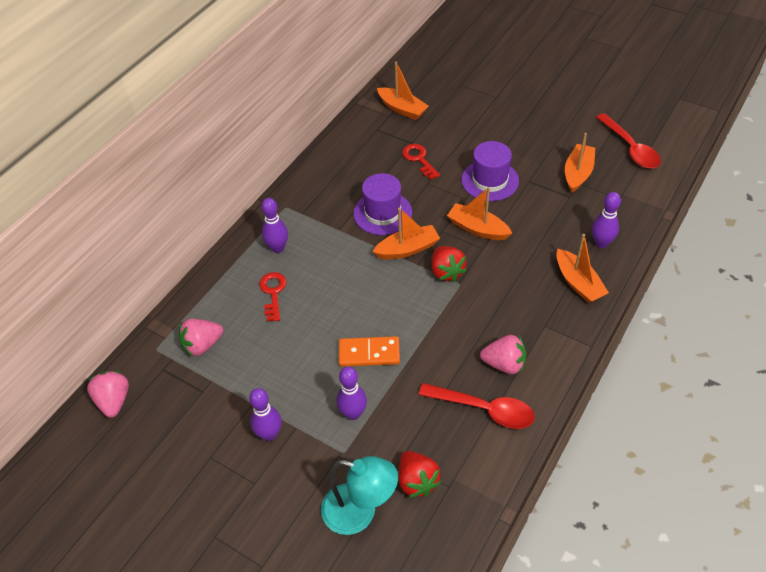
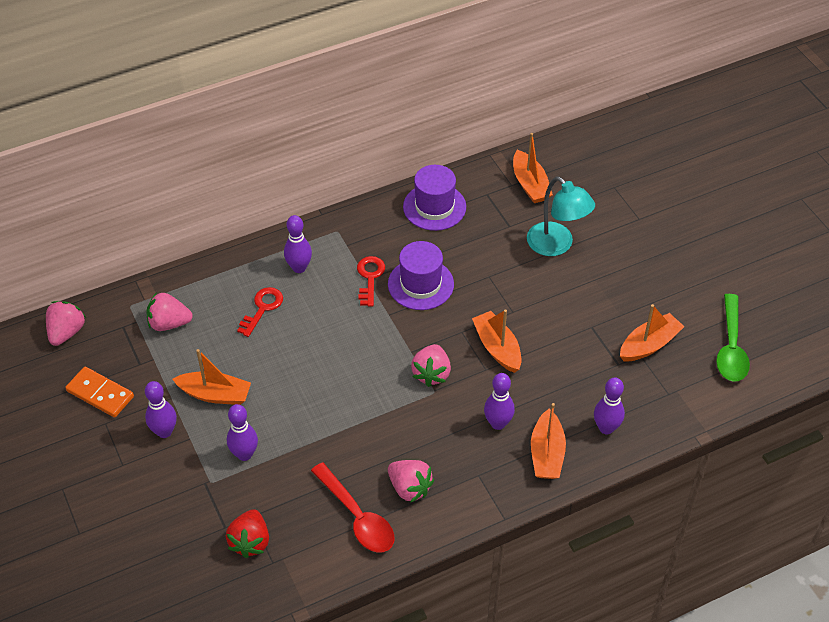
camera: 30 degrees right, 0 degrees up
turquoise lamp [321,456,398,535] -> turquoise lamp moved to [527,177,595,256]
orange domino [339,336,400,367] -> orange domino moved to [65,367,134,417]
orange boat [372,207,440,259] -> orange boat moved to [173,349,251,405]
red key [402,144,440,180] -> red key moved to [357,256,385,307]
red strawberry [431,246,467,282] -> pink strawberry [411,344,451,387]
purple hat [461,141,519,201] -> purple hat moved to [403,165,466,231]
red spoon [596,113,661,169] -> green spoon [716,294,750,382]
none -> purple bowling pin [484,373,515,430]

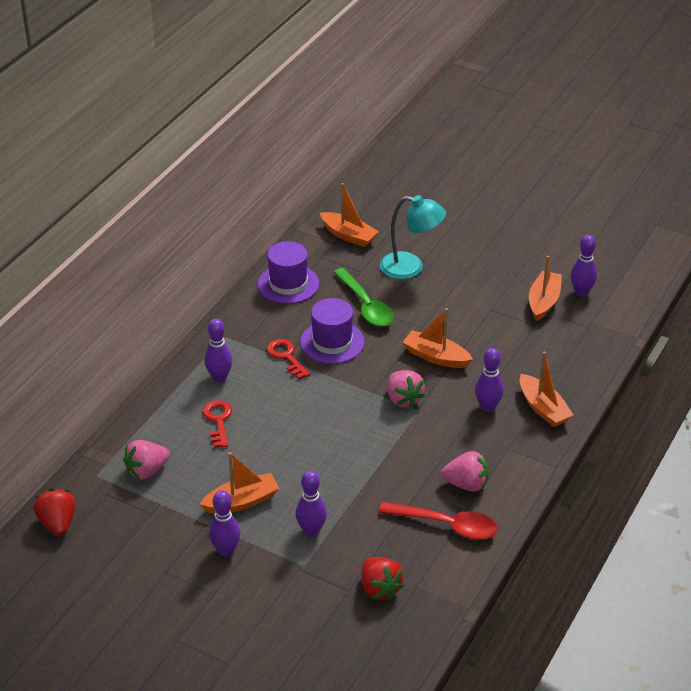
camera: 35 degrees left, 10 degrees down
pink strawberry [46,301,86,346] -> red strawberry [34,489,76,536]
orange domino [65,367,134,417] -> none
purple bowling pin [594,377,625,434] -> purple bowling pin moved to [571,235,597,297]
green spoon [716,294,750,382] -> green spoon moved to [333,268,394,327]

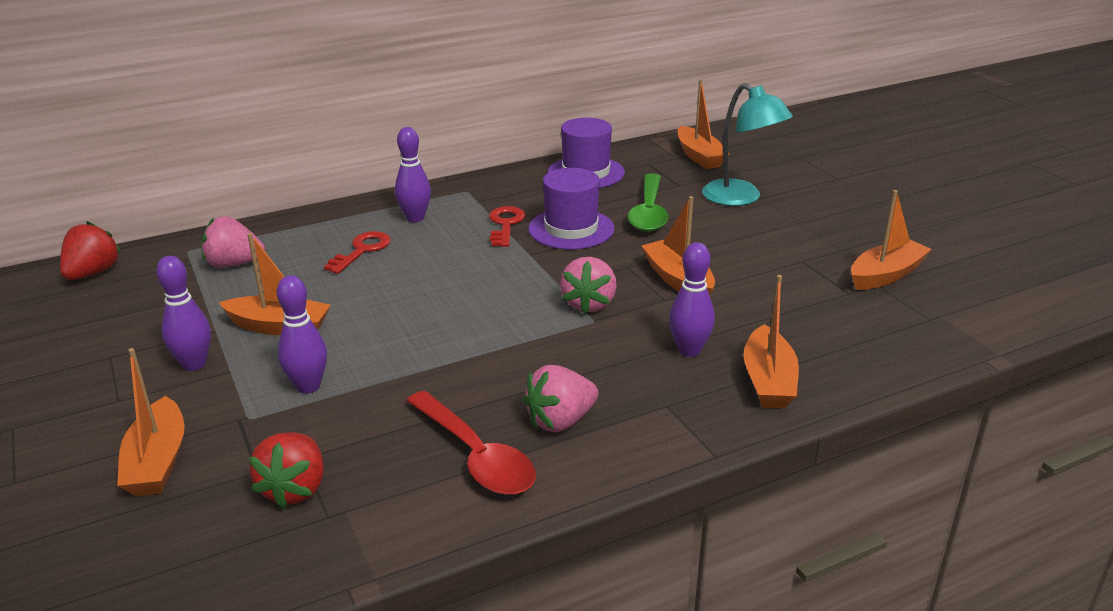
camera: 35 degrees right, 10 degrees down
pink strawberry [441,451,488,492] -> pink strawberry turned 105 degrees clockwise [523,365,598,432]
purple bowling pin [571,235,597,297] -> none
none -> orange boat [117,348,185,496]

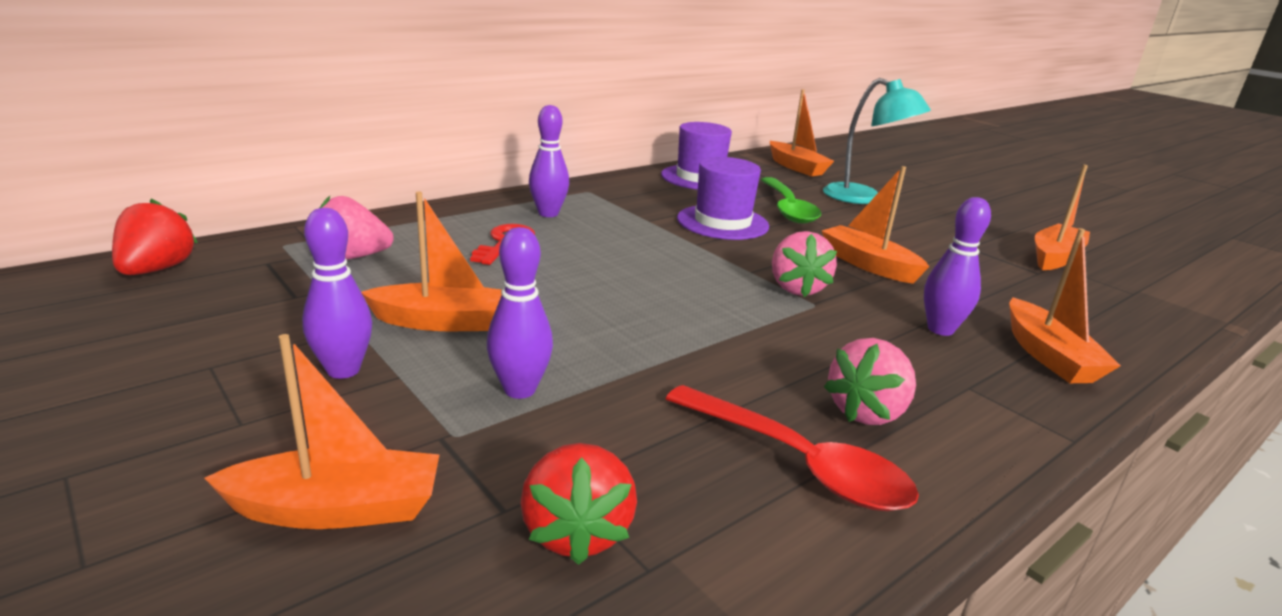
camera: 15 degrees left, 5 degrees down
orange boat [117,348,185,496] -> orange boat turned 75 degrees counterclockwise [204,334,439,529]
red key [489,206,525,247] -> none

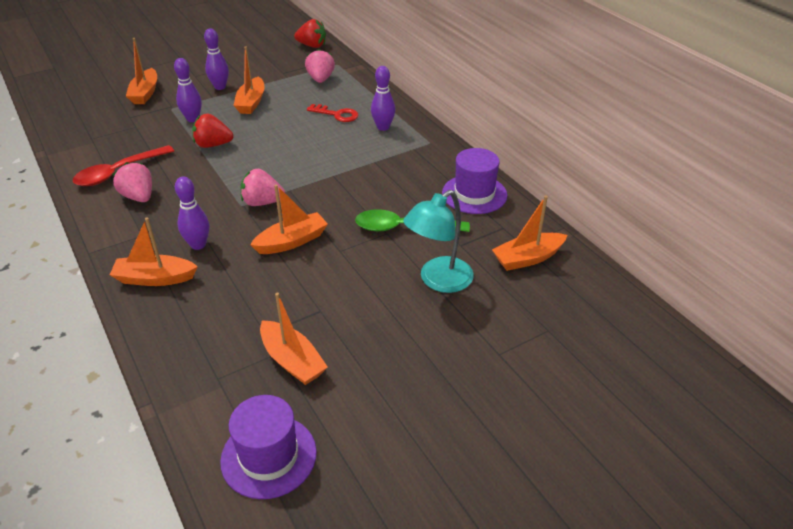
camera: 100 degrees right, 15 degrees up
red strawberry [520,443,637,565] -> red strawberry moved to [192,114,233,148]
purple hat [677,157,769,240] -> purple hat moved to [220,395,317,499]

